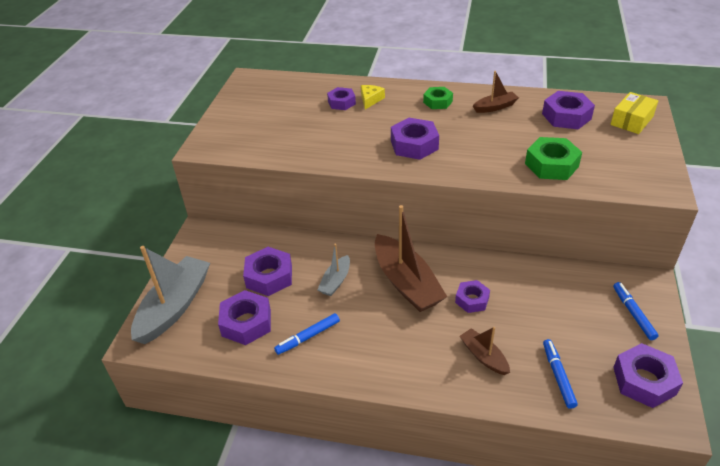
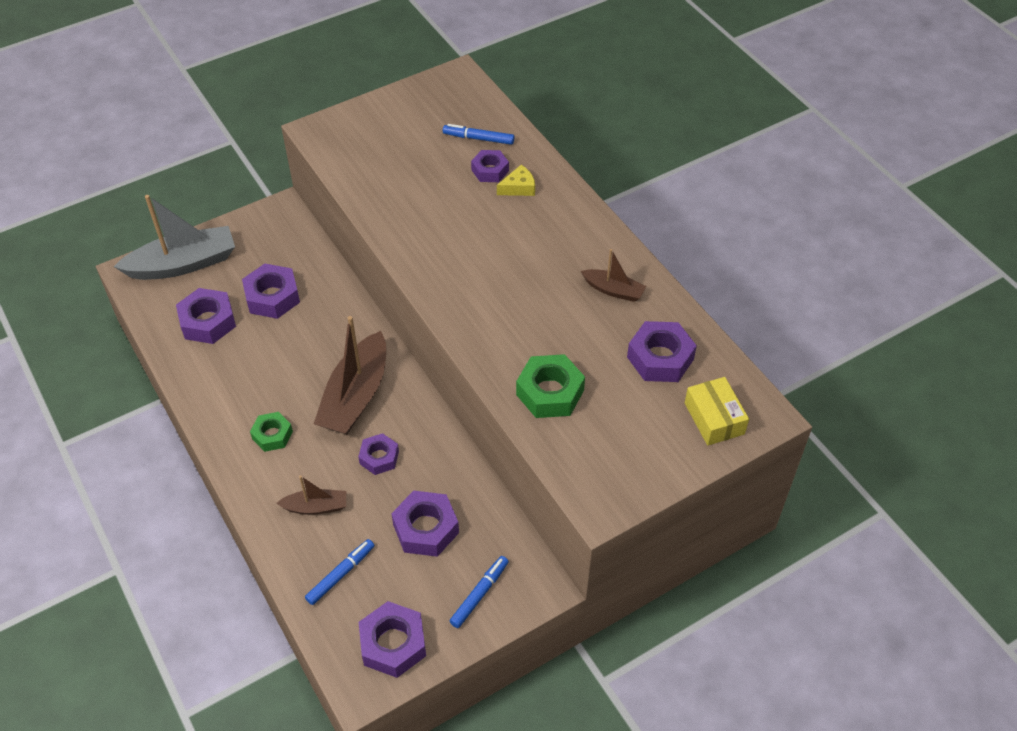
camera: 45 degrees right, 10 degrees up
blue marker [274,313,340,355] -> blue marker moved to [443,124,514,145]
grey boat [317,244,350,296] -> none
purple nut [391,118,439,160] -> purple nut moved to [391,490,459,557]
green nut [423,87,453,109] -> green nut moved to [250,412,293,452]
brown boat [460,327,510,375] -> brown boat turned 75 degrees clockwise [276,475,346,515]
yellow box [611,92,658,134] -> yellow box turned 75 degrees clockwise [685,377,749,445]

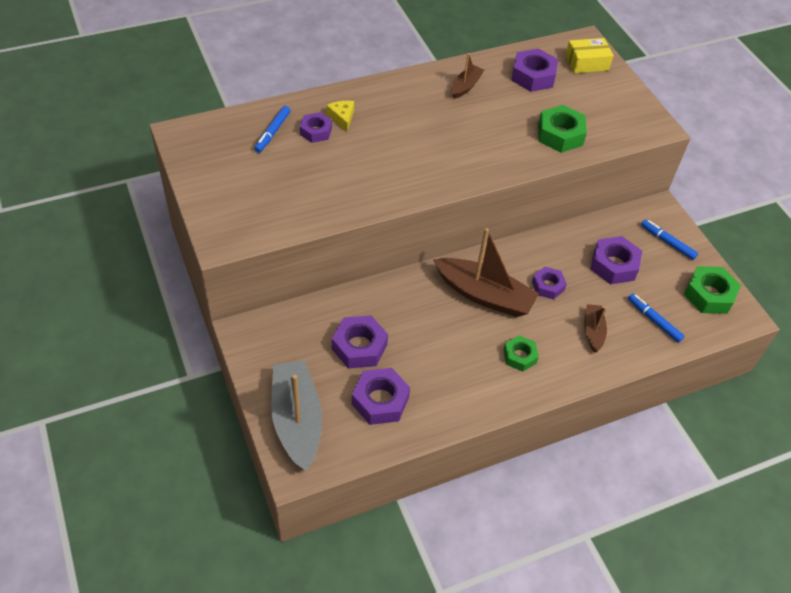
camera: 85 degrees left, 0 degrees up
purple nut [359,601,426,678] -> green nut [684,266,741,314]

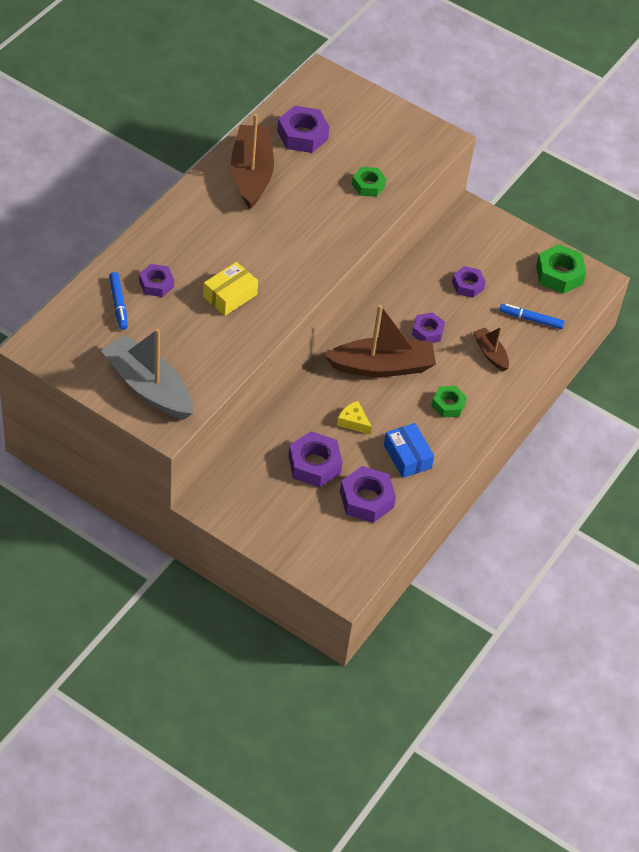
camera: 35 degrees left, 0 degrees up
grey boat [271,360,322,471] -> grey boat moved to [101,328,193,419]
yellow cheese [326,101,354,131] -> yellow cheese moved to [337,401,372,435]
brown boat [451,53,484,99] -> brown boat [231,114,274,209], size x1.97
green nut [538,105,587,153] -> green nut [352,167,386,197], size x0.64
yellow box [565,38,614,73] -> yellow box moved to [203,262,258,316]
purple nut [590,236,642,285] -> purple nut [452,266,486,298], size x0.64
blue marker [641,220,698,260] -> none
none -> blue box [384,423,434,478]

